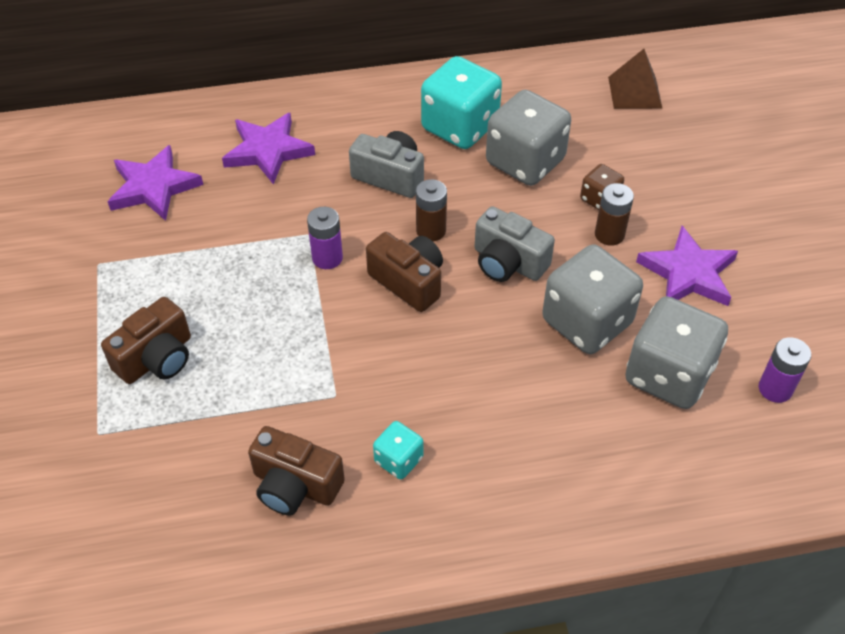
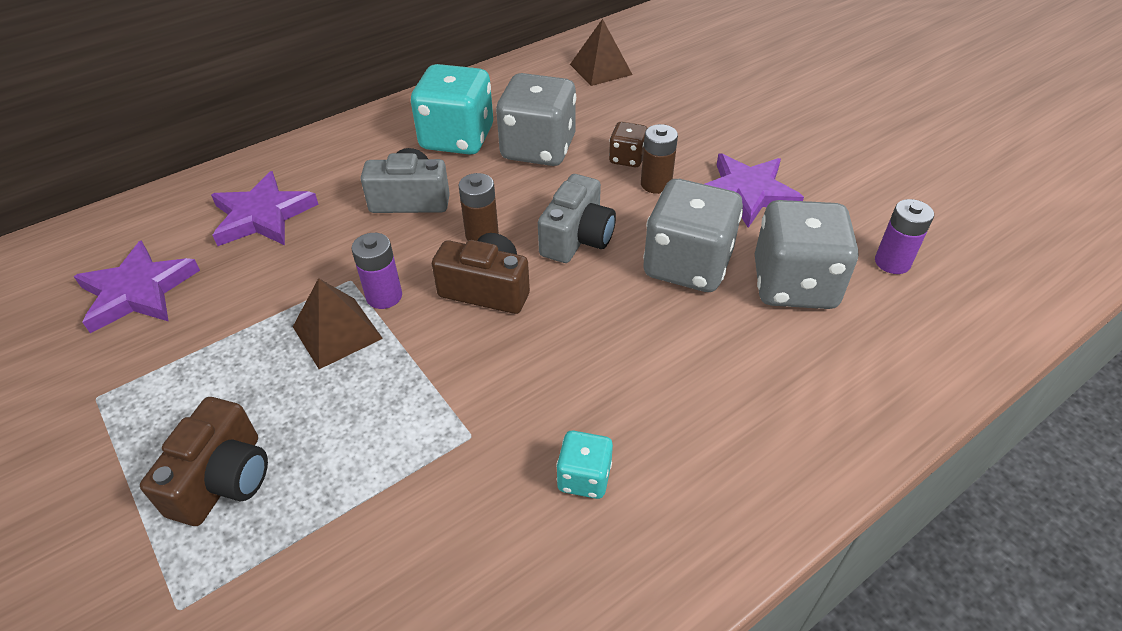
camera: 25 degrees left, 5 degrees down
brown camera [248,426,345,515] -> none
grey camera [475,206,555,282] -> grey camera turned 75 degrees counterclockwise [538,174,616,263]
none -> brown pyramid [293,278,383,369]

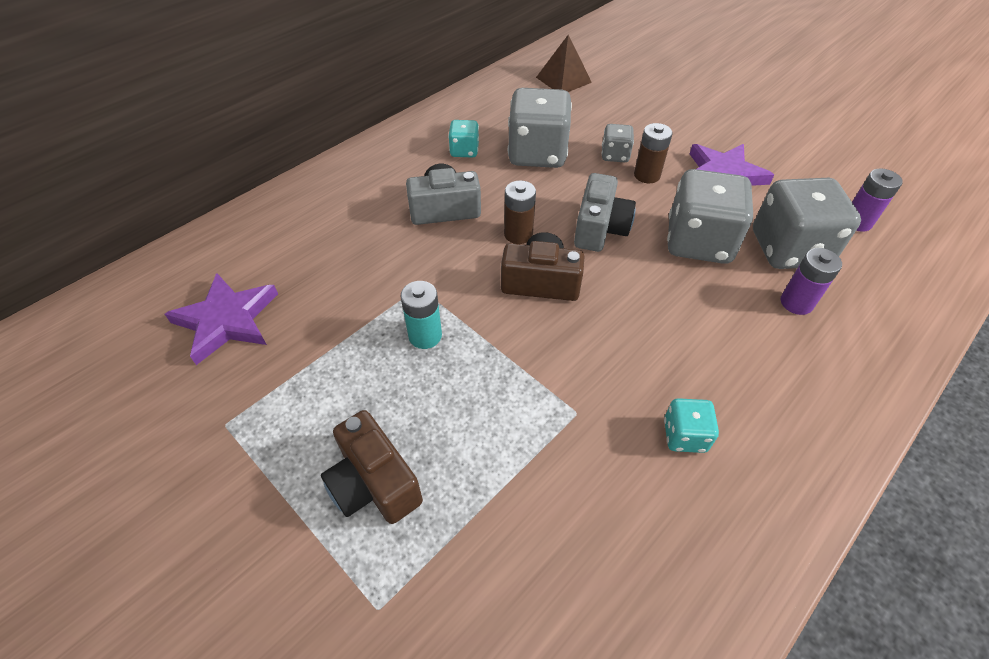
camera: 10 degrees left, 5 degrees up
brown camera [140,397,268,526] -> brown camera turned 135 degrees clockwise [321,410,423,524]
purple star [211,171,319,246] -> none
brown pyramid [293,278,383,369] -> turquoise battery [401,281,442,349]
purple battery [352,233,402,309] -> purple battery moved to [781,248,842,315]
turquoise dice [411,64,493,155] -> turquoise dice [448,120,479,157], size x0.49
brown dice [609,122,647,167] -> grey dice [602,124,634,162]

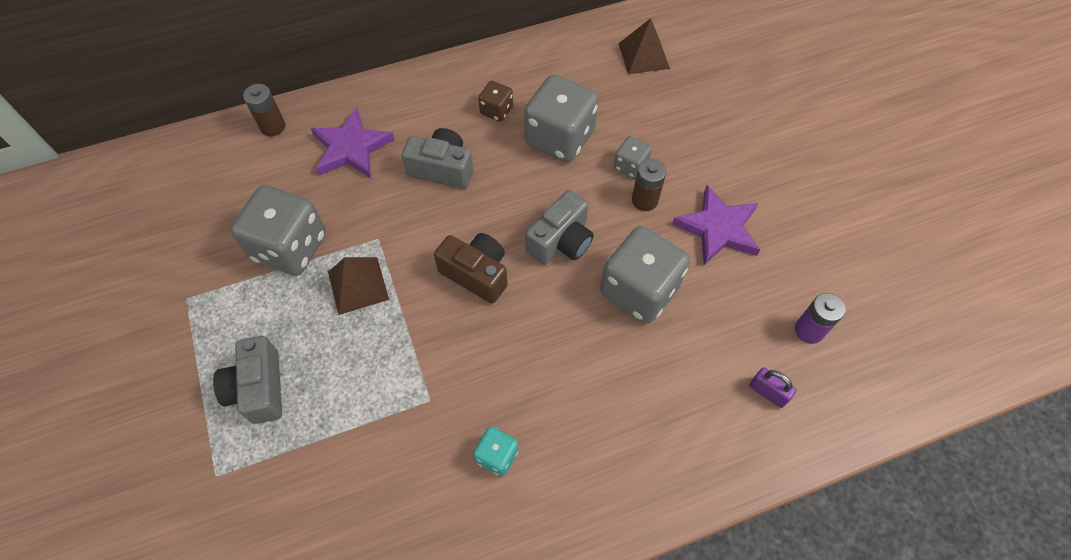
camera: 25 degrees right, 10 degrees up
purple star [165,273,278,365] -> purple star moved to [311,108,395,178]
brown camera [321,410,423,524] -> grey camera [213,336,282,424]
turquoise battery [401,281,442,349] -> brown pyramid [328,257,389,315]
turquoise dice [448,120,479,157] -> brown dice [478,81,513,122]
brown battery [504,180,536,244] -> brown battery moved to [243,84,285,136]
grey dice [753,178,861,269] -> grey dice moved to [231,185,326,276]
purple battery [781,248,842,315] -> none
none -> purple padlock [749,367,796,408]

